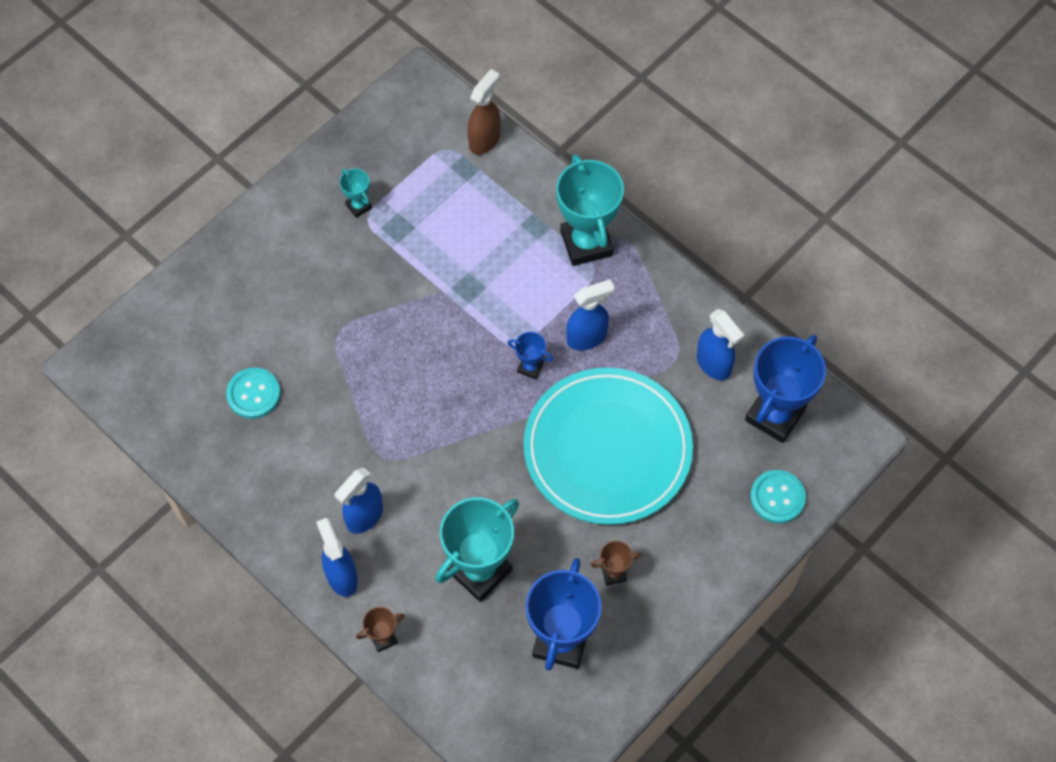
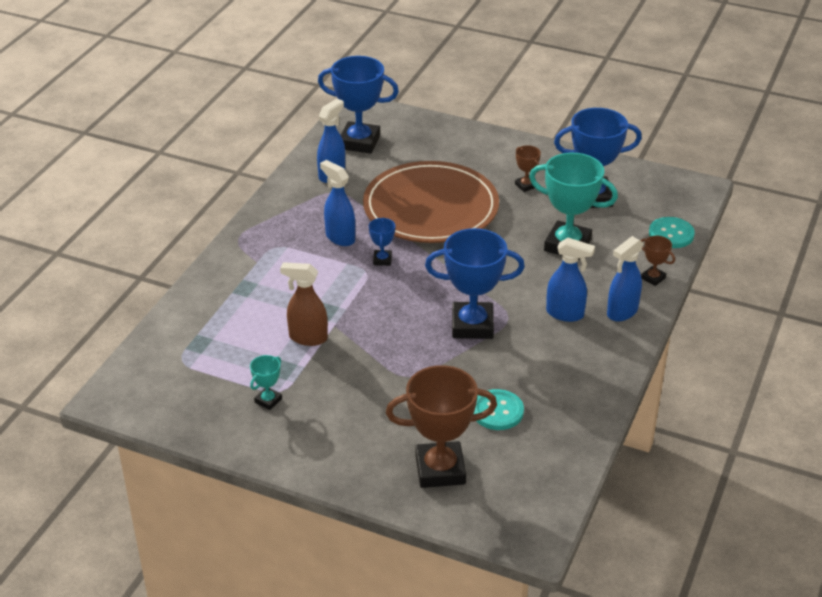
camera: 110 degrees left, 25 degrees down
brown spray bottle [468,69,500,155] -> brown spray bottle moved to [280,262,328,346]
turquoise plate [524,368,693,525] -> brown plate [363,161,499,243]
turquoise trophy [556,154,624,266] -> none
turquoise button [750,470,806,523] -> turquoise button moved to [649,217,695,248]
none -> brown trophy [386,365,497,488]
none -> blue trophy [425,228,525,339]

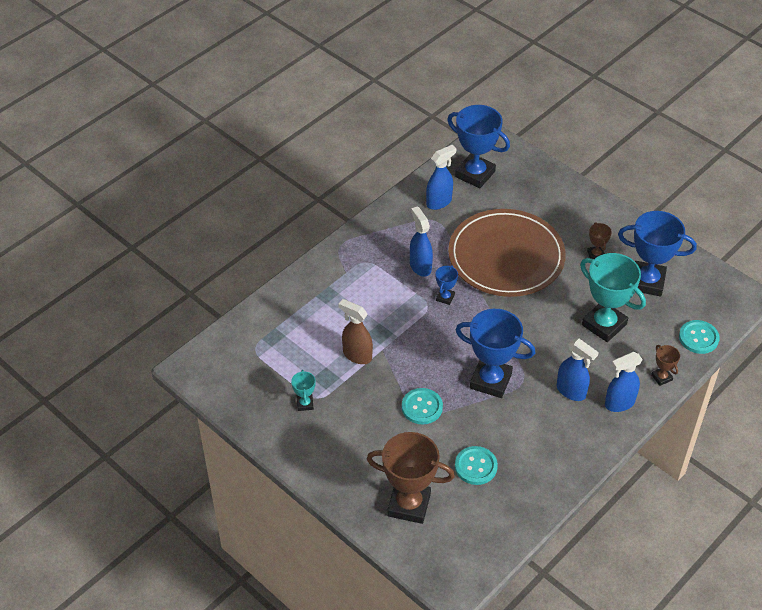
camera: 20 degrees right, 10 degrees up
turquoise trophy [250,355,282,410] -> turquoise trophy turned 60 degrees counterclockwise [291,370,316,411]
none -> turquoise button [402,388,443,424]

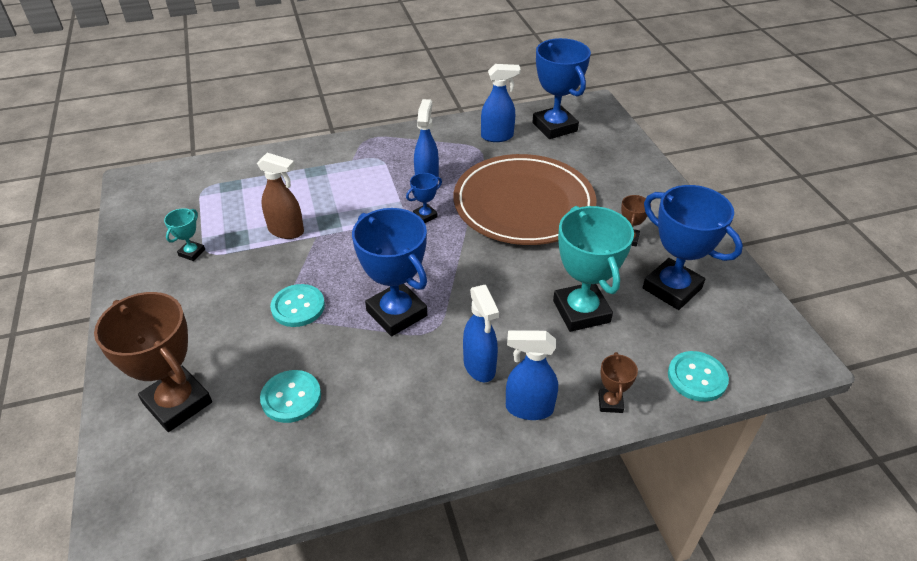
camera: 30 degrees right, 5 degrees down
brown spray bottle [338,299,373,364] -> brown spray bottle turned 135 degrees clockwise [257,153,304,239]

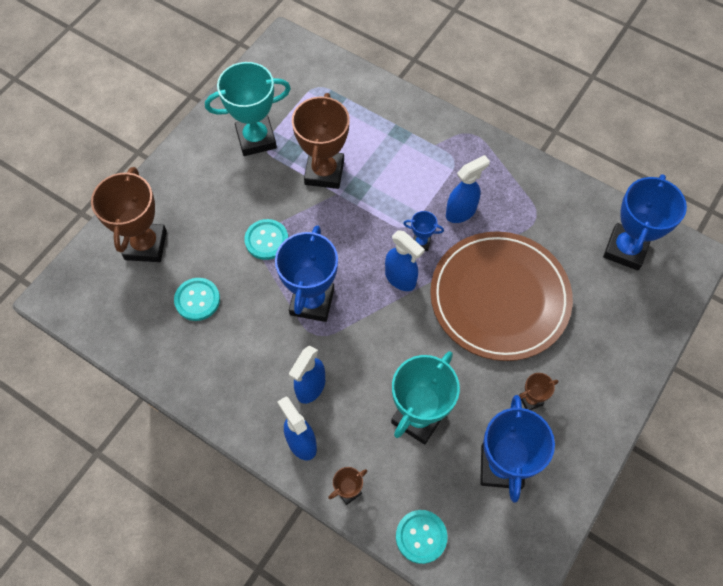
camera: 50 degrees right, 20 degrees up
turquoise trophy [164,208,205,261] -> turquoise trophy [205,62,291,156], size x2.18
brown spray bottle [257,153,304,239] -> brown trophy [292,93,350,189]
blue spray bottle [481,64,521,142] -> blue spray bottle moved to [385,230,425,291]

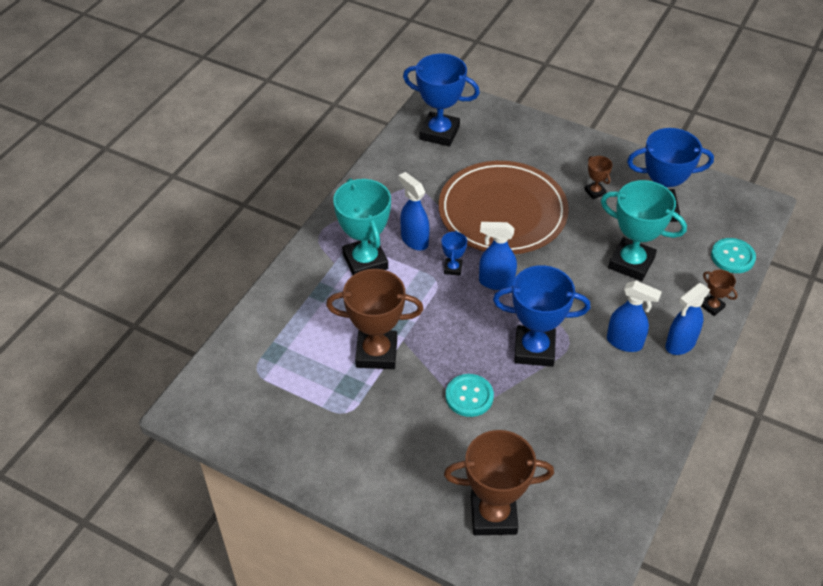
camera: 95 degrees left, 15 degrees down
turquoise button [174,278,220,321] -> none
turquoise trophy [205,62,291,156] -> turquoise trophy moved to [333,178,391,275]
blue spray bottle [385,230,425,291] -> blue spray bottle turned 120 degrees counterclockwise [479,222,517,290]

